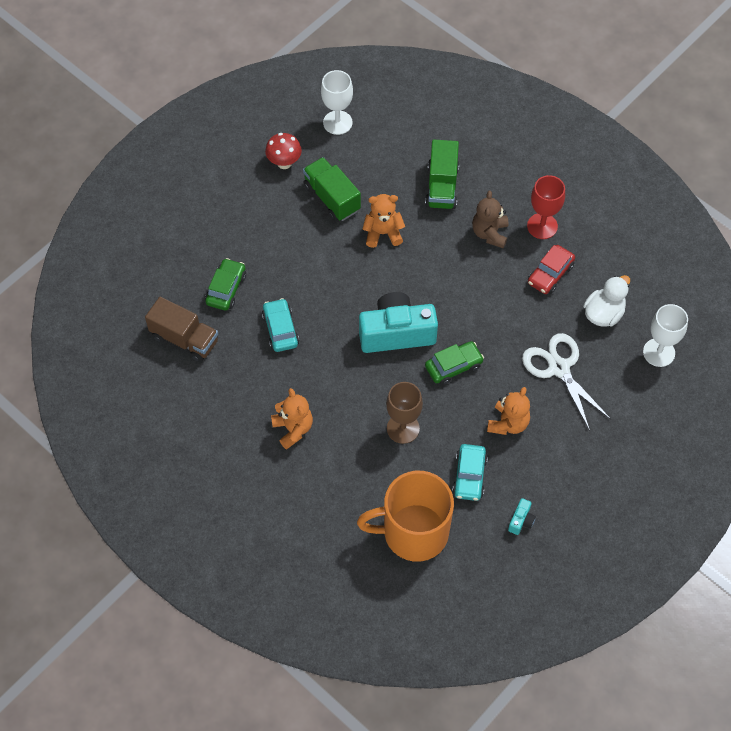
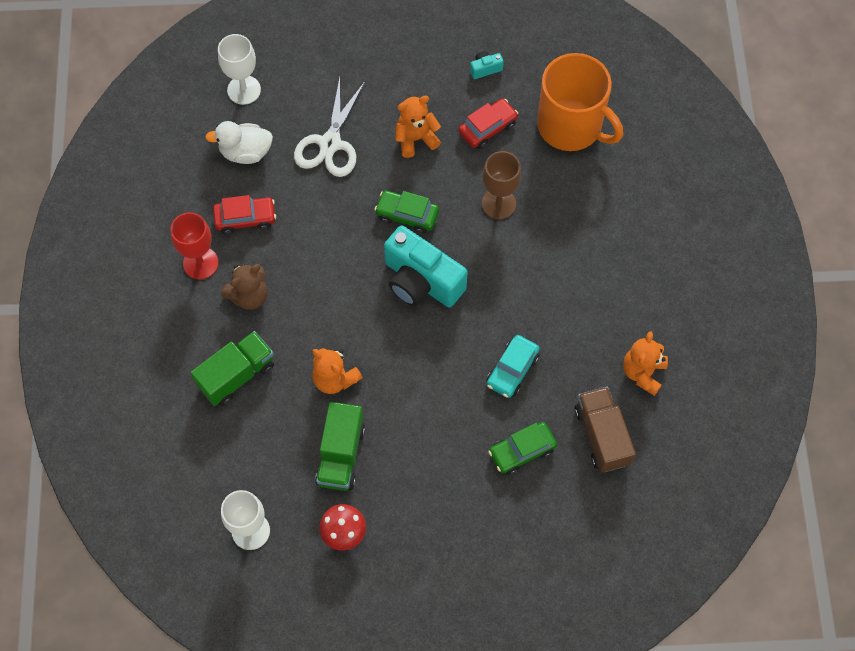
camera: 135 degrees left, 5 degrees up
orange teddy bear [271,388,313,450] -> orange teddy bear moved to [623,331,668,396]
turquoise car [452,444,488,501] -> red car [458,99,518,149]

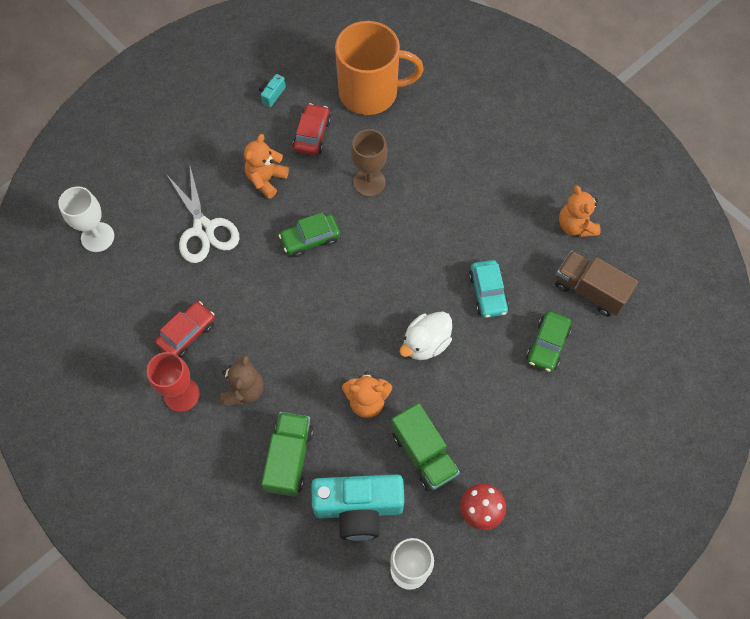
camera: 40 degrees left, 0 degrees up
white duck [205,121,273,164] -> white duck moved to [400,312,452,360]
turquoise camera [384,225,468,307] -> turquoise camera moved to [311,474,405,541]

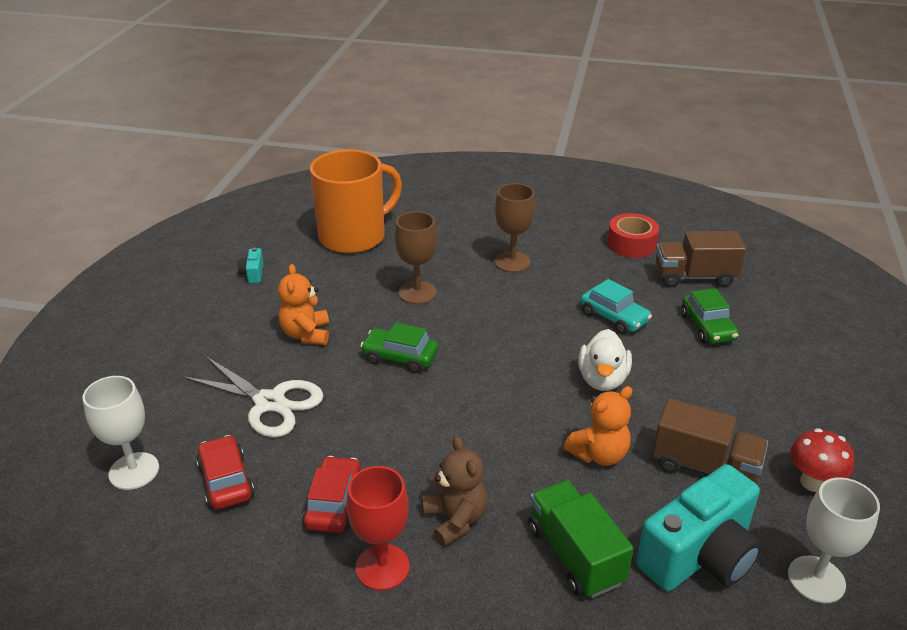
camera: 35 degrees left, 30 degrees down
green car [279,212,340,257] -> green car turned 75 degrees clockwise [360,323,438,373]
red car [293,103,331,156] -> red car moved to [196,435,254,510]
green truck [391,403,460,491] -> brown truck [653,398,768,483]
orange teddy bear [559,185,600,237] -> red tape [607,213,659,258]
none -> brown goblet [494,183,535,272]

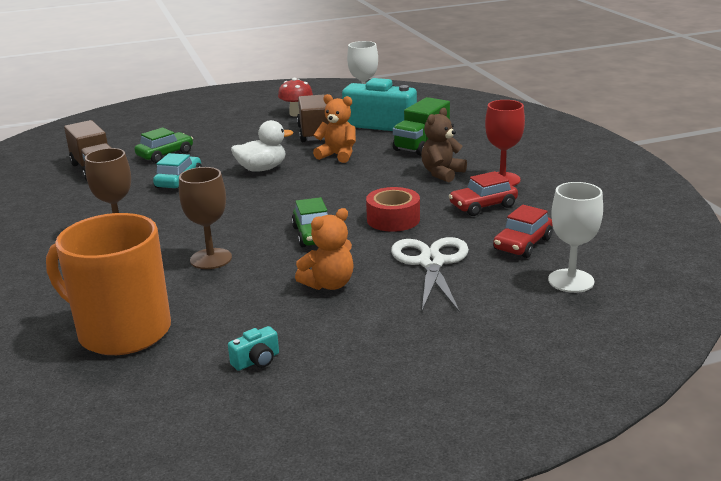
camera: 120 degrees left, 10 degrees down
red tape [607,213,659,258] -> red tape moved to [366,187,420,232]

